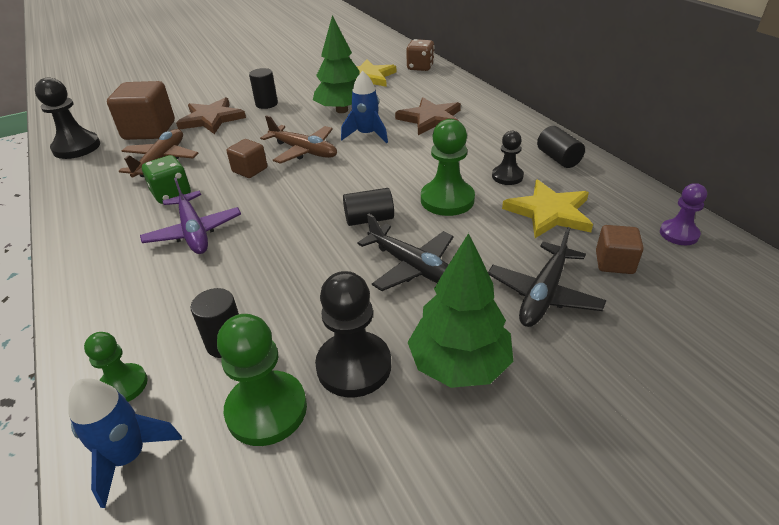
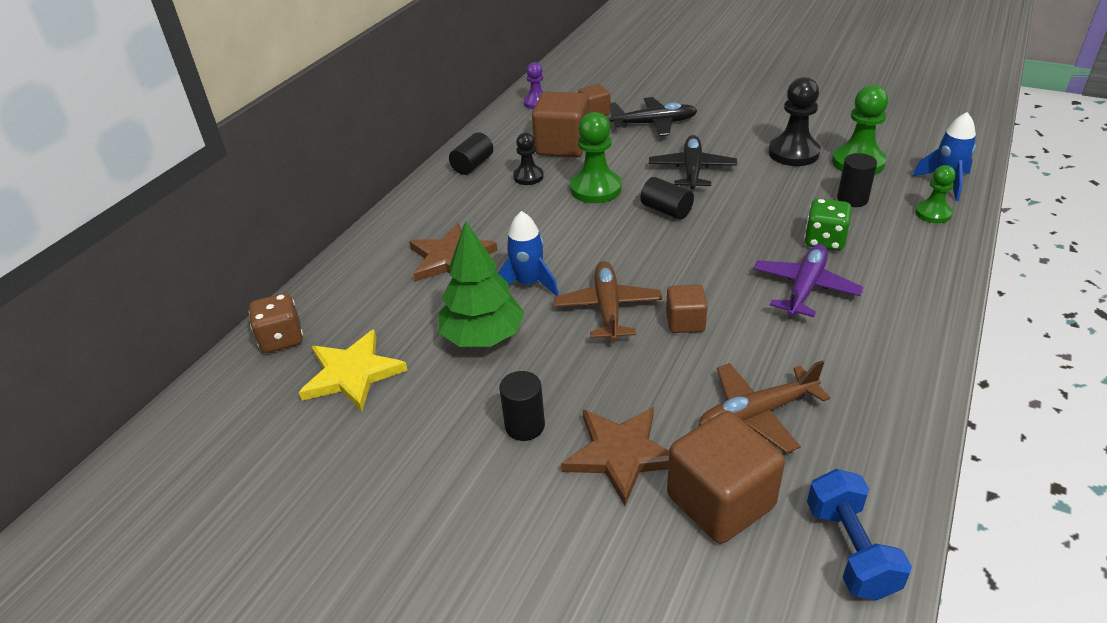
camera: 125 degrees left, 0 degrees up
black pawn [35,77,100,159] -> blue dumbbell [807,469,912,600]
green dice [142,155,191,204] -> green dice moved to [804,198,852,251]
green tree [408,233,513,388] -> none
yellow star [502,180,593,238] -> brown cube [532,92,589,157]

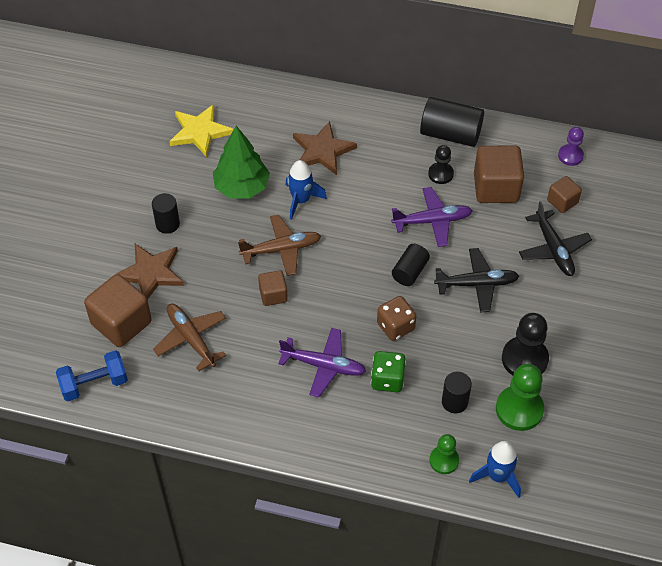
camera: 75 degrees right, 15 degrees up
brown dice [249,293,303,353] -> brown dice moved to [377,296,416,341]
black cylinder [449,132,493,175] -> black cylinder [420,97,484,147], size x1.66
green pawn [570,112,622,203] -> purple plane [391,187,473,247]

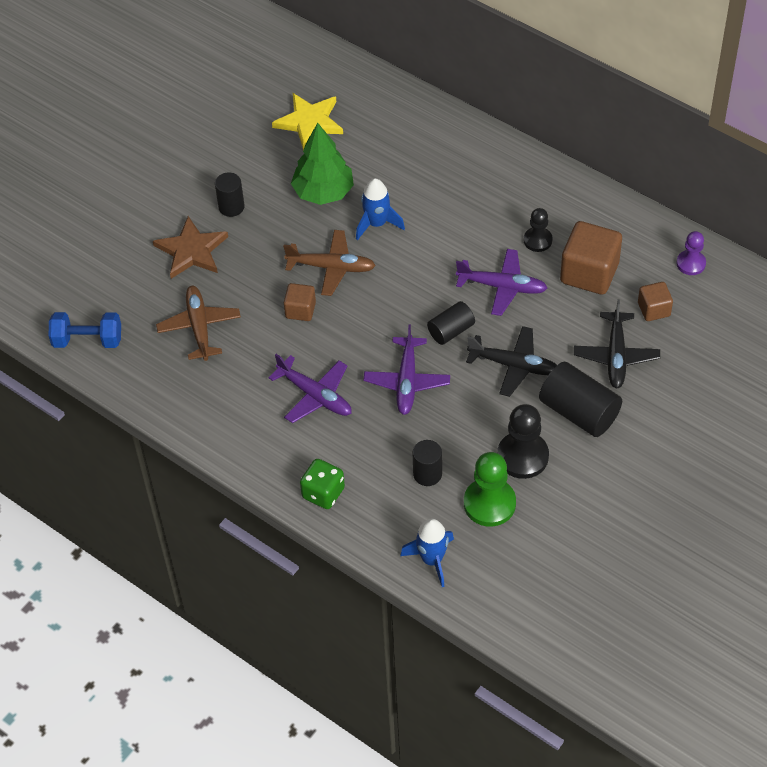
camera: 25 degrees right, 0 degrees up
brown cube [84,274,152,347] -> none
brown star [293,121,357,175] -> none
green dice [371,351,406,392] -> green dice moved to [300,459,345,509]
brown dice [377,296,416,341] -> purple plane [364,324,450,415]
black cylinder [420,97,484,147] -> black cylinder moved to [539,362,622,437]
green pawn [429,434,459,474] -> none

